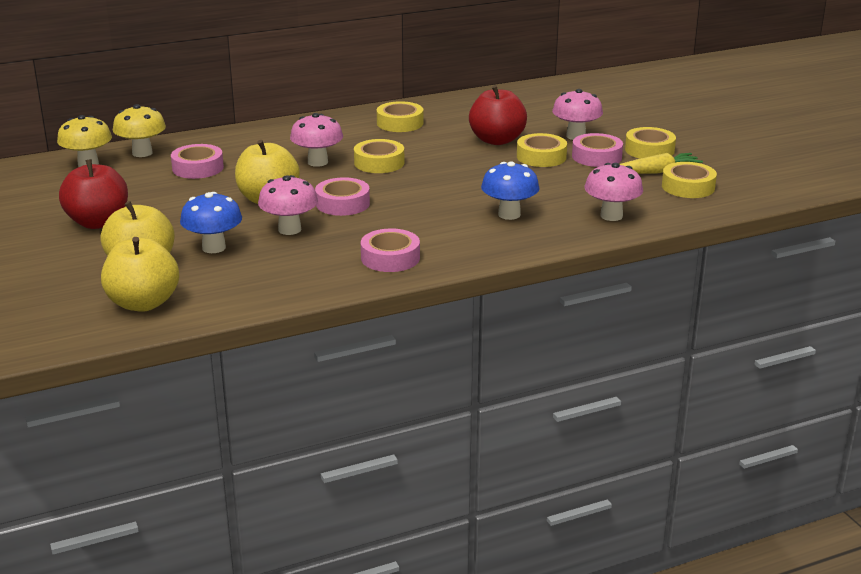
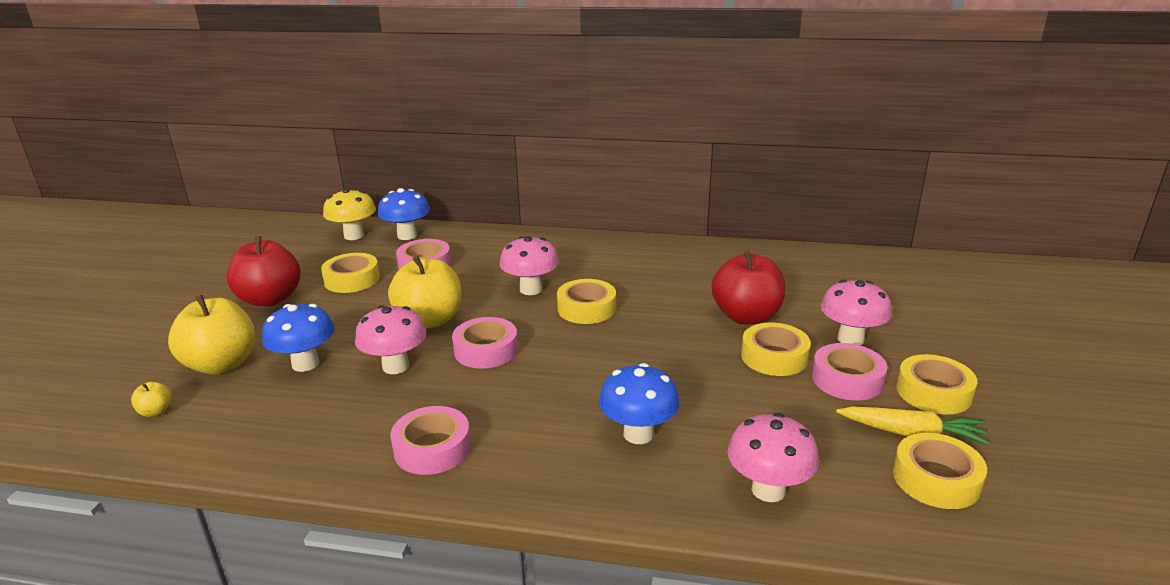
camera: 35 degrees right, 0 degrees up
yellow apple [101,237,179,312] -> yellow apple [131,382,172,417], size x0.42
yellow mushroom [113,104,166,157] -> blue mushroom [378,188,430,240]
yellow tape [377,101,423,132] -> yellow tape moved to [321,253,380,293]

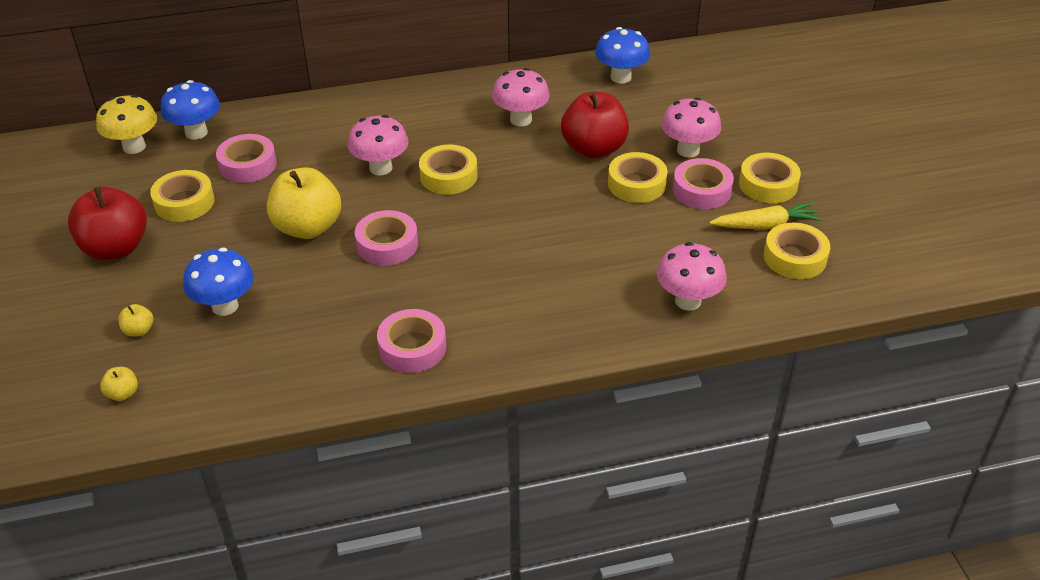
camera: 25 degrees left, 15 degrees up
yellow apple [168,295,256,374] -> yellow apple [118,304,153,337], size x0.42
pink mushroom [355,305,426,374] -> pink mushroom moved to [492,68,550,126]
blue mushroom [599,363,680,444] -> blue mushroom moved to [595,27,650,83]

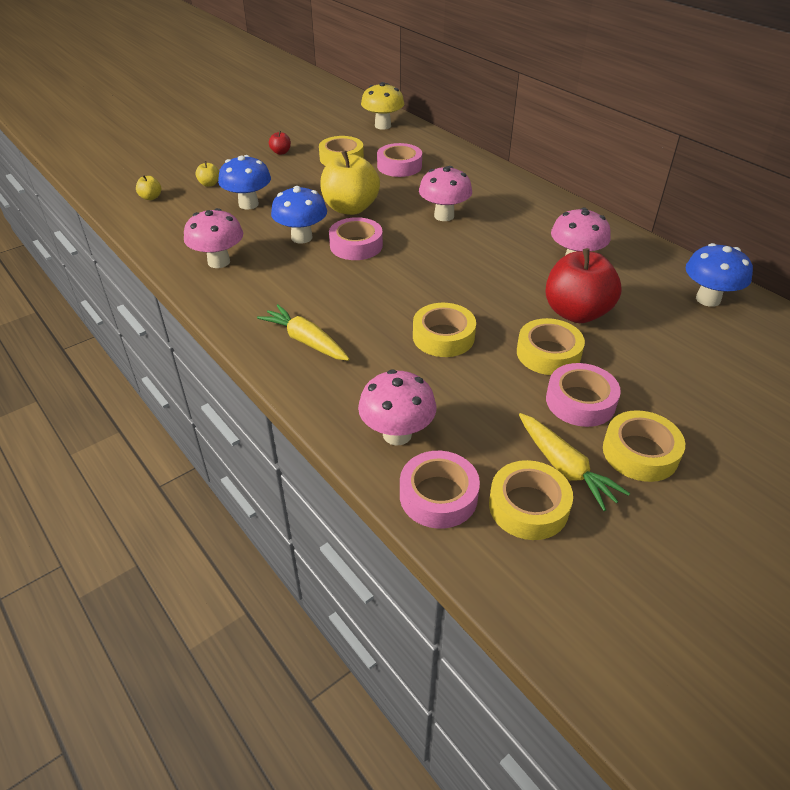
camera: 65 degrees right, 0 degrees up
red apple [68,187,147,260] -> red apple [269,131,291,155], size x0.42
blue mushroom [161,80,220,139] -> blue mushroom moved to [271,186,327,244]
pink tape [377,309,446,373] -> pink tape moved to [400,451,480,529]
yellow tape [419,144,477,195] -> yellow tape moved to [413,303,476,357]
pink mushroom [661,97,721,157] -> pink mushroom moved to [184,208,243,268]
none -> yellow carrot [257,304,349,361]

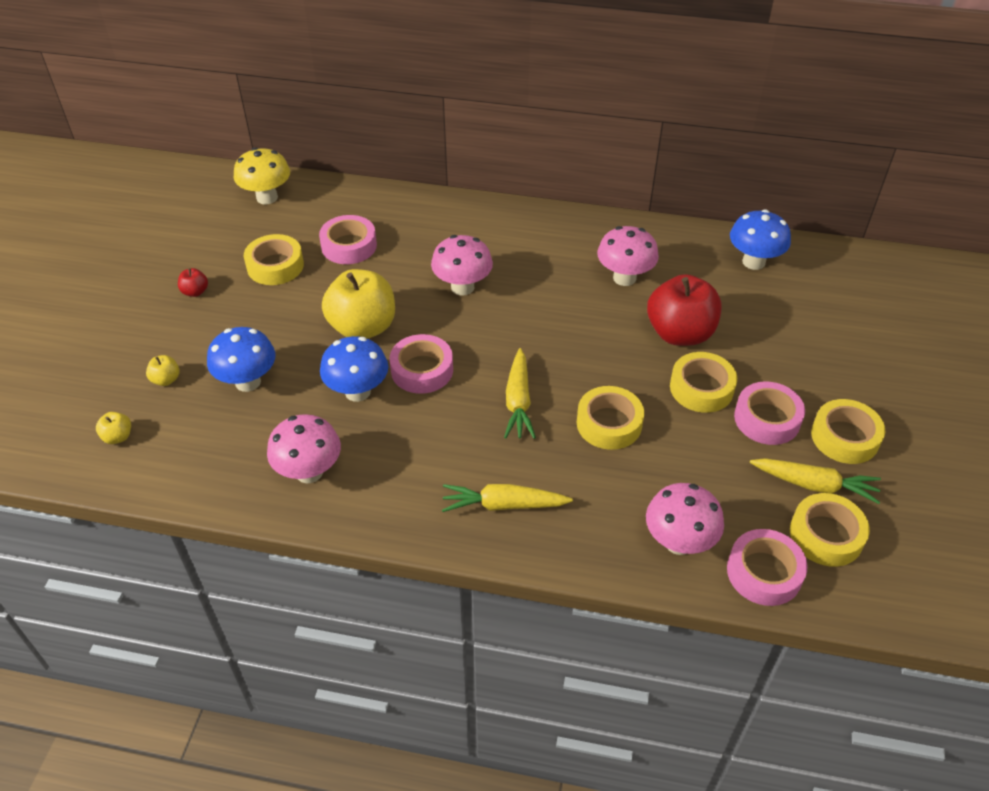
camera: 40 degrees left, 5 degrees up
none -> yellow carrot [504,348,536,439]

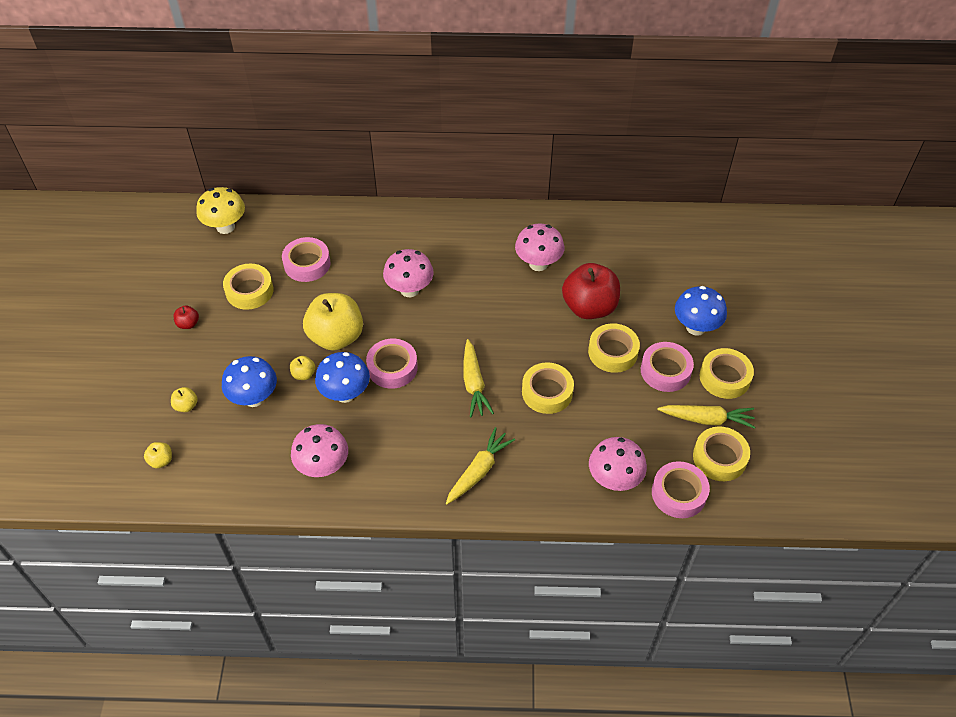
camera: 10 degrees left, 5 degrees up
yellow carrot [442,484,573,512] -> yellow carrot turned 135 degrees clockwise [446,427,515,504]
blue mushroom [730,210,791,270] -> blue mushroom moved to [675,286,727,336]
none -> yellow apple [290,356,315,380]

